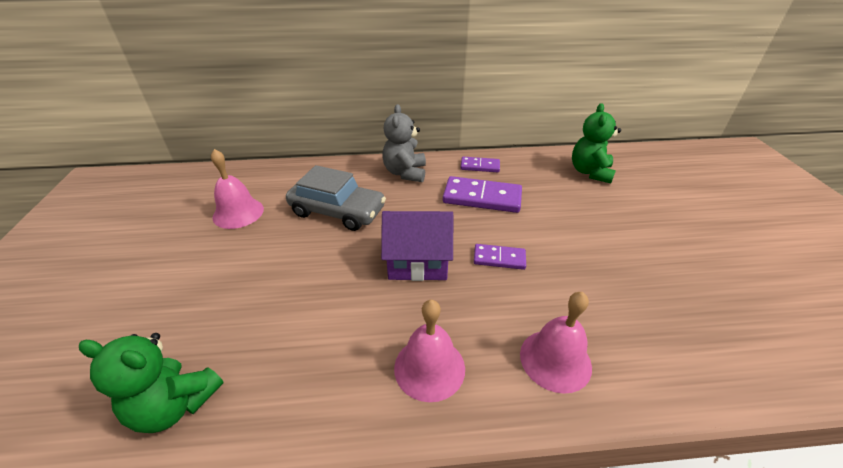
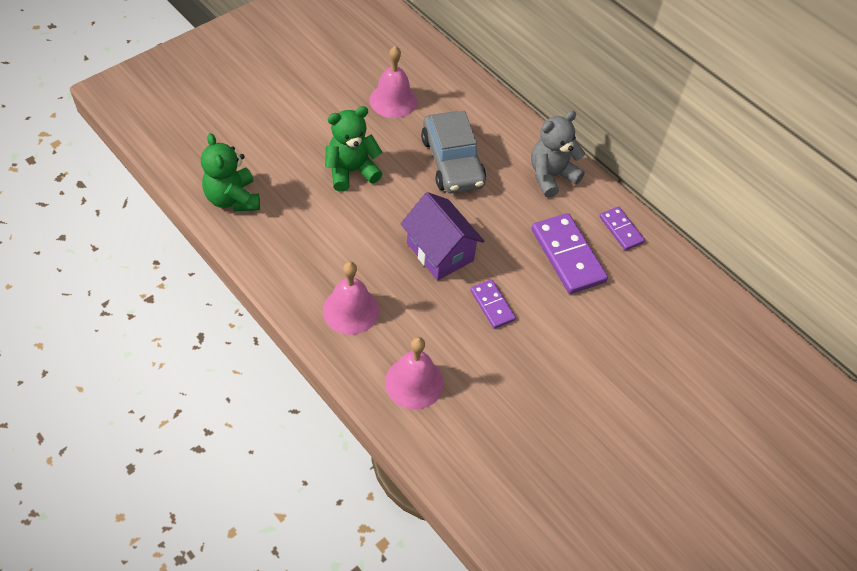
camera: 50 degrees right, 15 degrees up
green teddy bear [572,103,621,184] -> green teddy bear moved to [325,106,382,192]

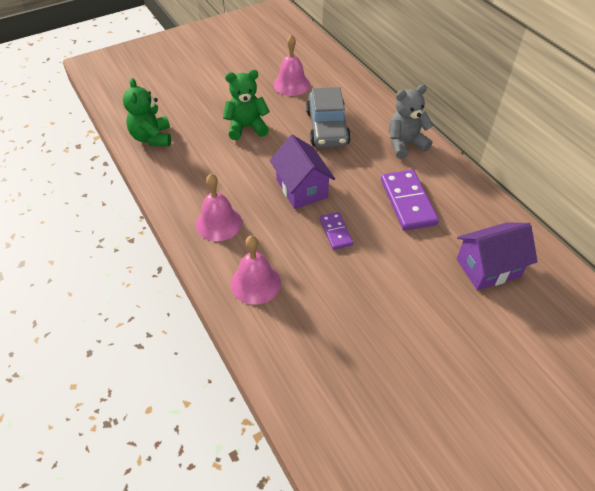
camera: 15 degrees right, 5 degrees down
purple domino [599,206,645,251] -> none
none -> purple house [457,222,537,290]

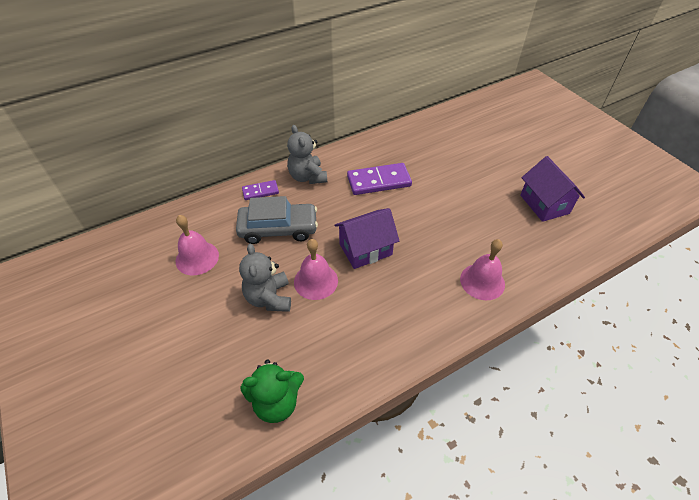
camera: 90 degrees left, 0 degrees up
pink bell [196,174,242,241] -> pink bell moved to [294,239,338,300]
green teddy bear [223,70,270,140] -> grey teddy bear [239,244,291,312]
purple domino [320,212,353,250] -> purple domino moved to [242,180,279,200]
purple house [457,222,537,290] -> purple house moved to [520,156,585,222]

